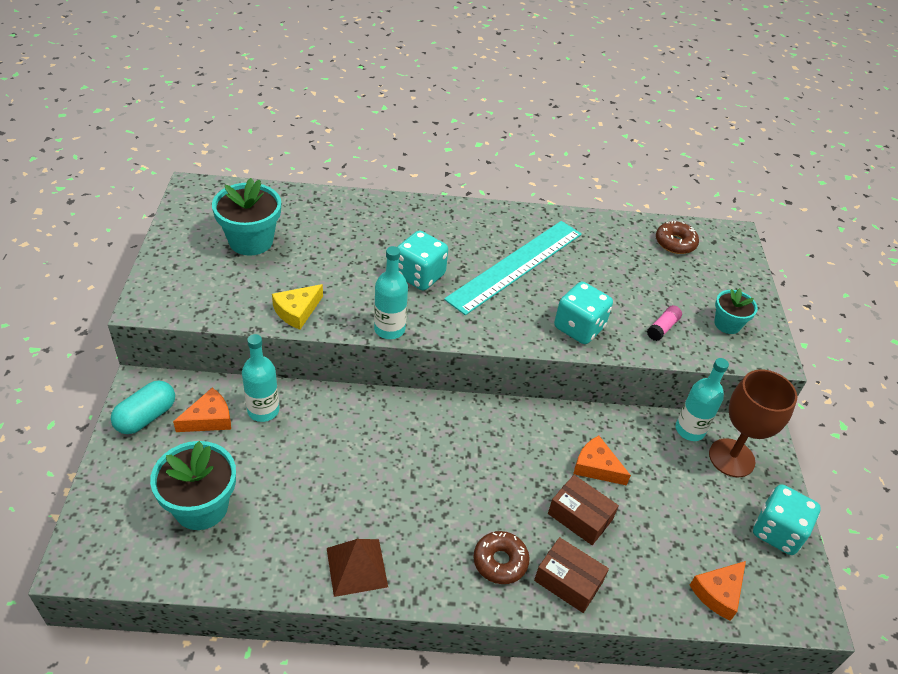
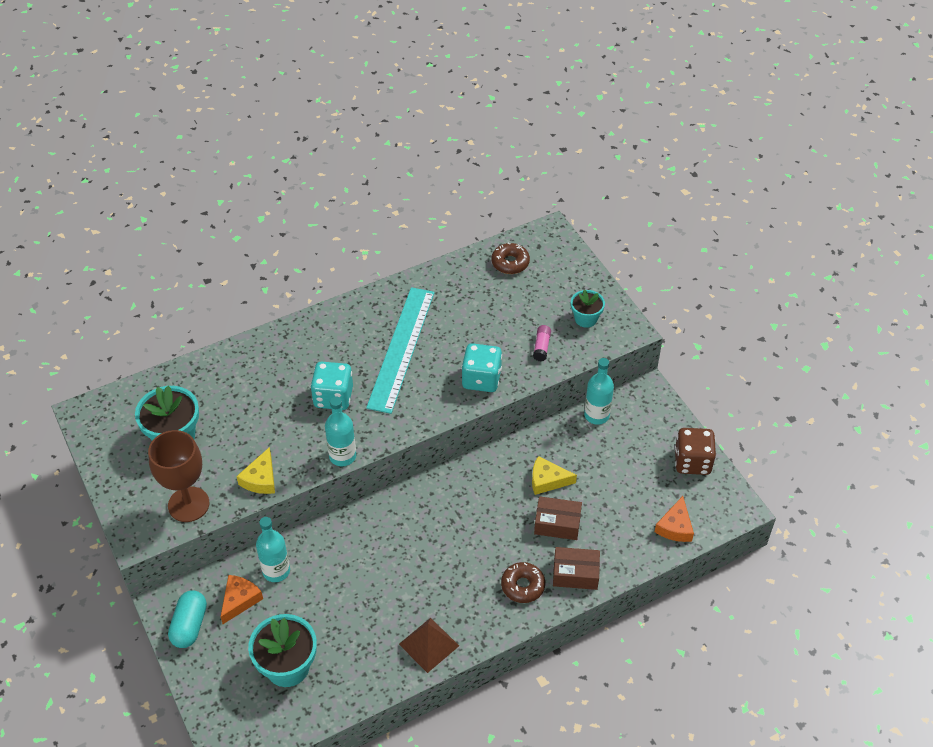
camera: 25 degrees left, 5 degrees up
orange cheese [573,436,631,486] -> yellow cheese [532,456,577,495]
brown goblet [709,369,797,477] -> brown goblet moved to [148,430,210,522]
turquoise dice [753,484,821,555] -> brown dice [675,428,716,475]

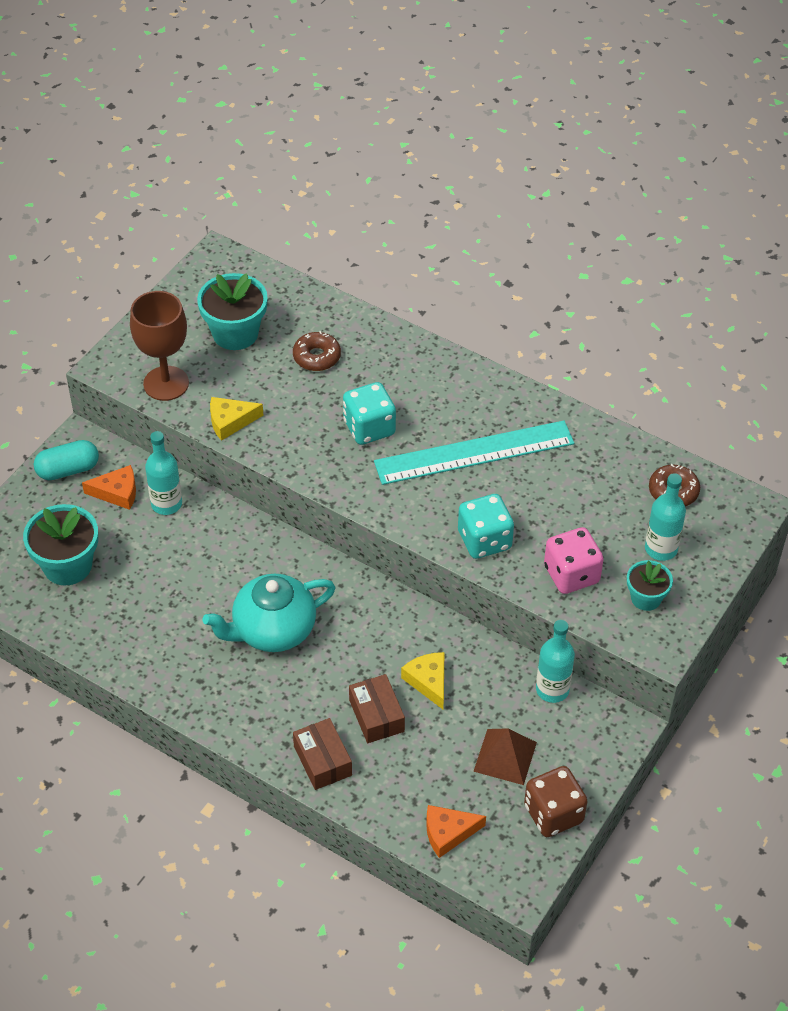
camera: 60 degrees right, 0 degrees up
turquoise bottle [325,397,356,466] -> turquoise bottle moved to [645,473,686,561]
brown pyramid [399,618,459,673] -> brown pyramid moved to [473,728,537,785]
brown donut [501,562,545,603] -> brown donut moved to [293,331,341,371]
pink glue stick [533,325,551,361] -> pink dice [544,527,604,594]
none -> turquoise teapot [203,574,336,652]

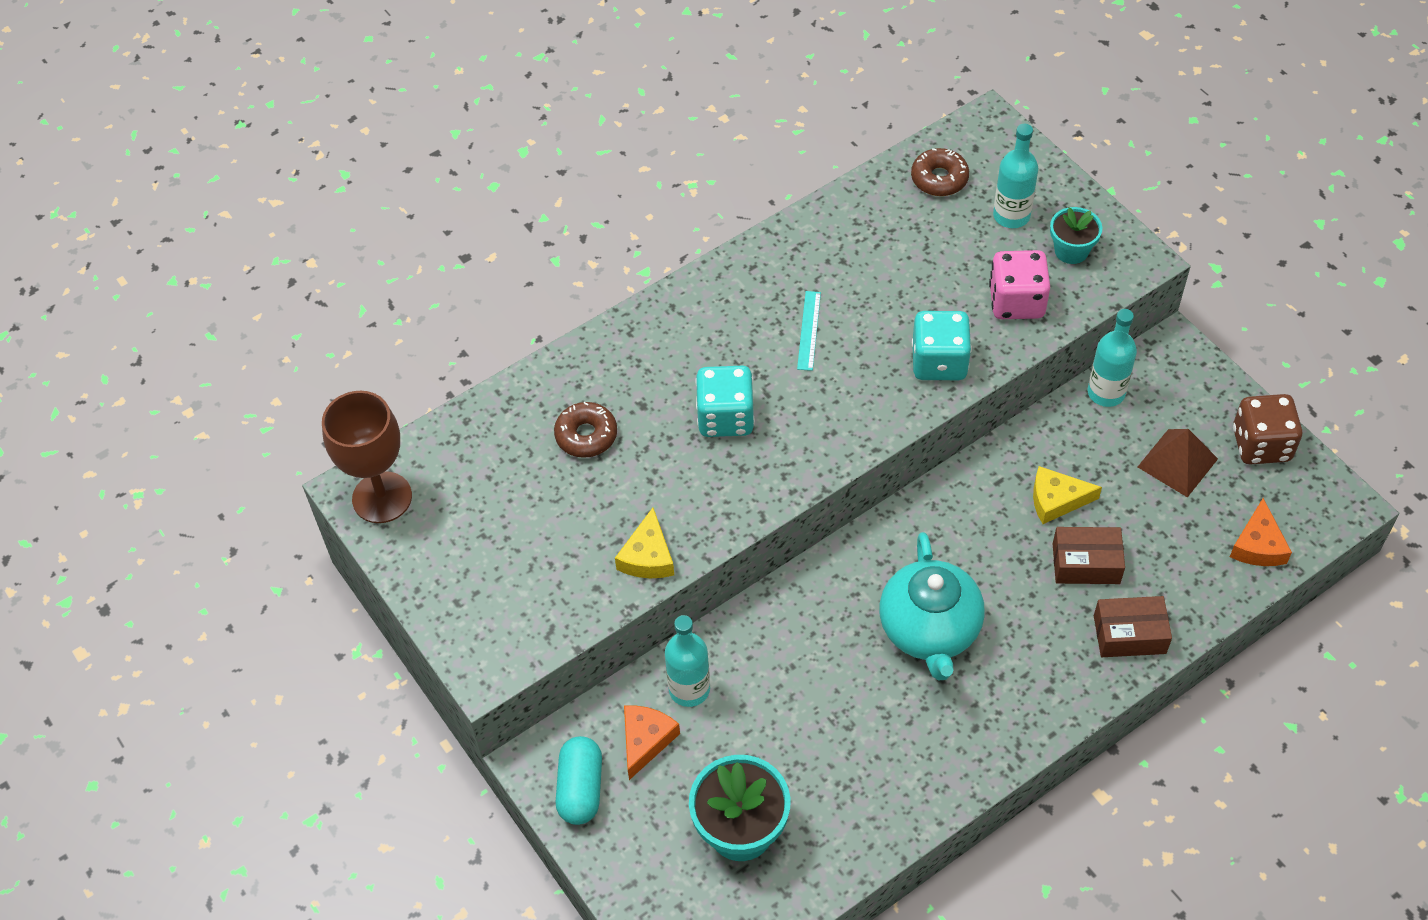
camera: 65 degrees left, 5 degrees up
brown goblet [130,291,189,401] -> brown goblet moved to [322,391,412,523]
turquoise flower pot [197,273,268,350] -> none
turquoise ruler [374,421,574,485] -> turquoise ruler [797,291,821,371], size x0.40

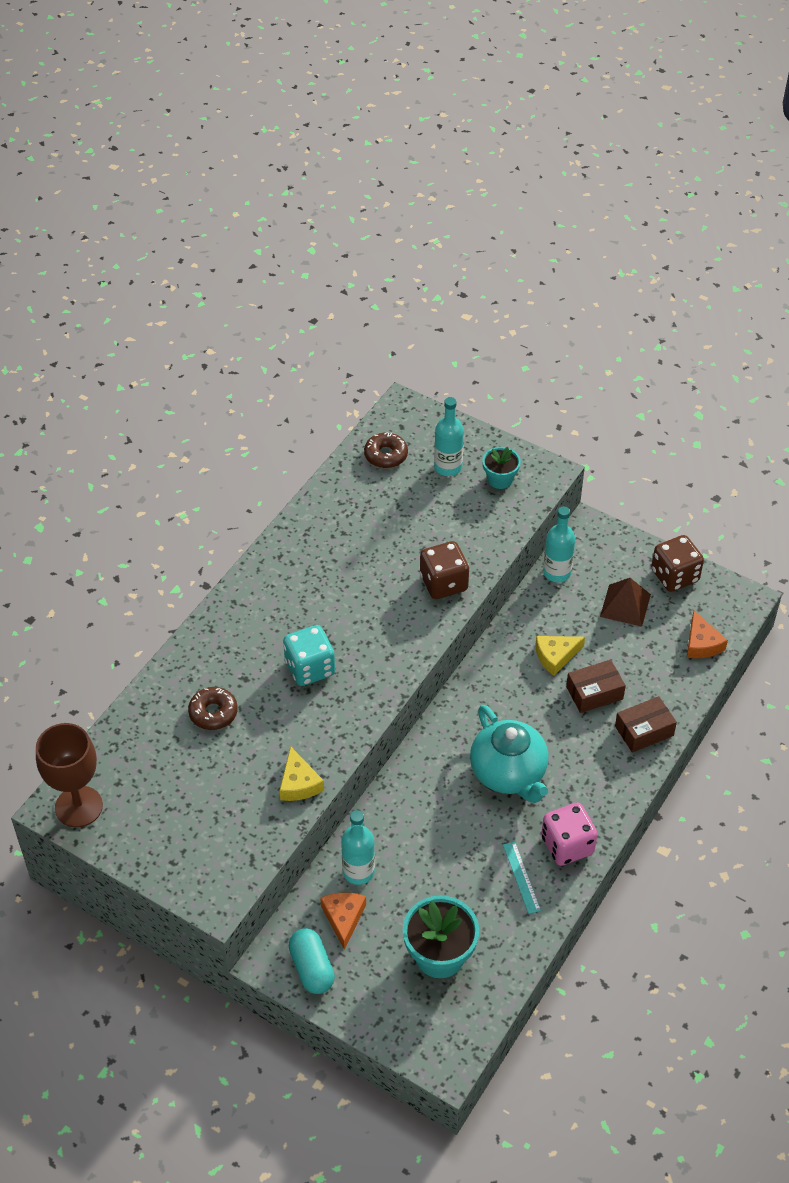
camera: 25 degrees left, 5 degrees down
turquoise ruler [797,291,821,371] -> turquoise ruler moved to [503,842,541,914]
turquoise dice [912,311,972,380] -> brown dice [420,541,469,599]
pink dice [989,250,1050,319] -> pink dice moved to [541,803,598,866]

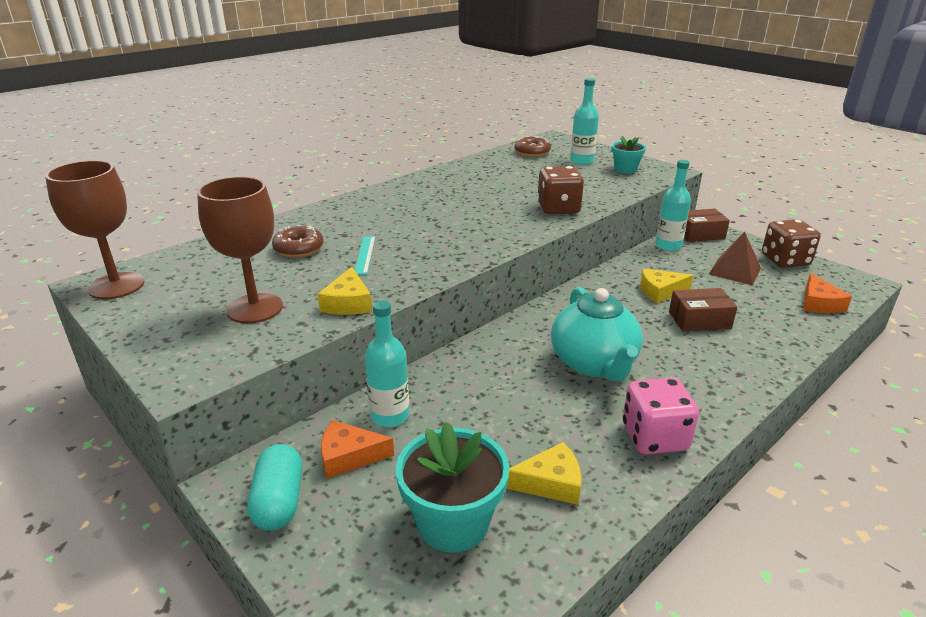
camera: 15 degrees right, 20 degrees down
turquoise dice [283,625,335,686] -> none
orange cheese [320,892,366,950] -> orange cheese turned 105 degrees counterclockwise [321,420,394,479]
turquoise ruler [503,842,541,914] -> turquoise ruler moved to [355,236,375,275]
brown box [615,696,677,753] -> brown box moved to [684,209,730,242]
none -> brown goblet [197,176,283,324]
none -> yellow cheese [506,442,581,505]

